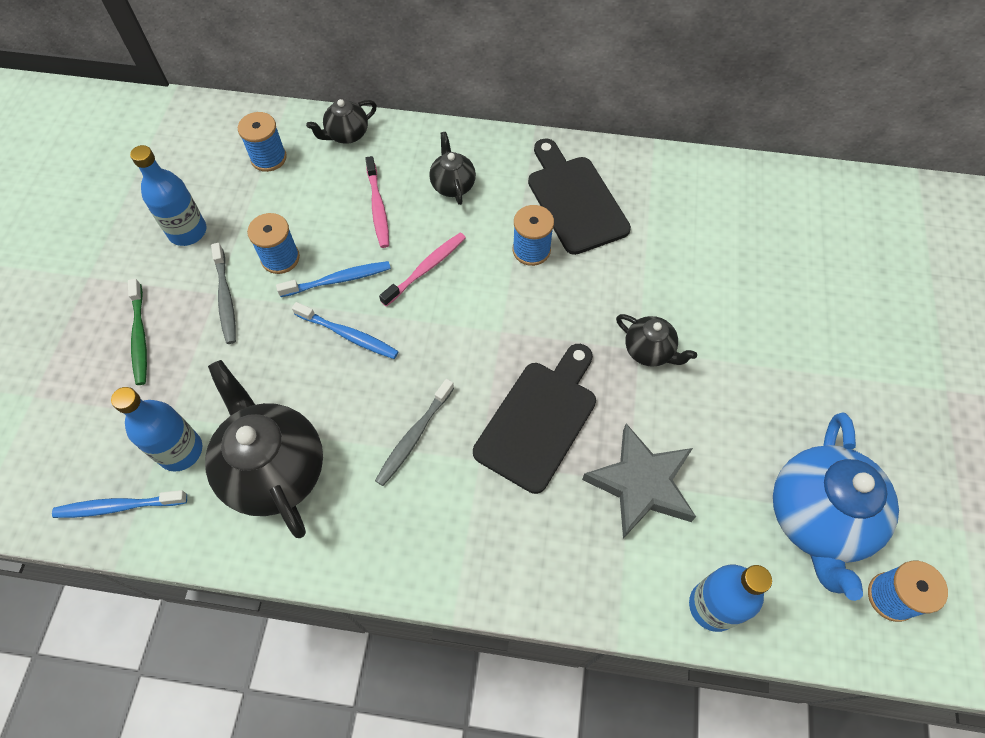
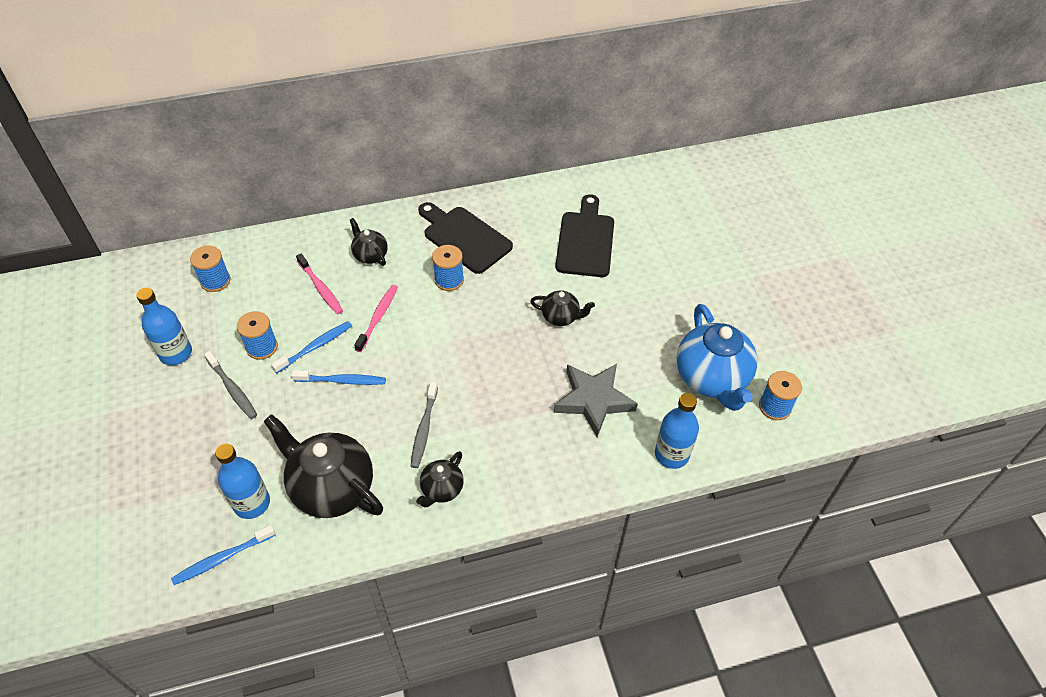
camera: 25 degrees left, 10 degrees down
green toothbrush [128,279,147,385] -> none
black teapot [306,99,377,144] -> black teapot moved to [416,451,464,508]
black cutting board [473,344,596,494] -> black cutting board moved to [555,194,614,277]

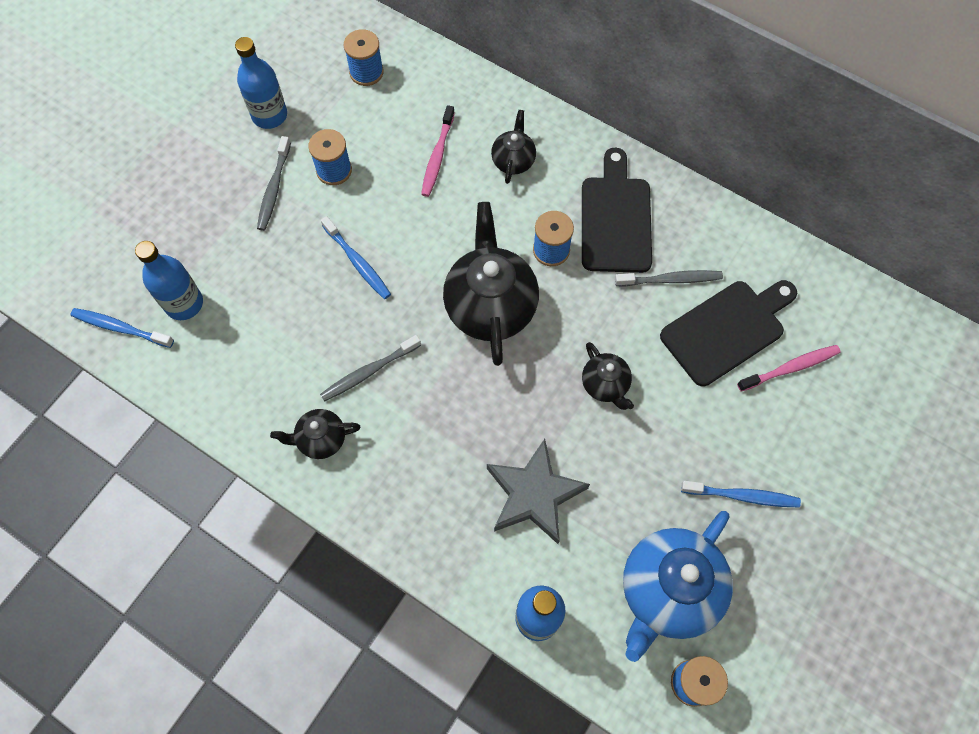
camera: 50 degrees right, 15 degrees up
black teapot [264,414,383,518] -> black teapot moved to [443,202,539,366]
blue toothbrush [271,321,352,373] -> blue toothbrush moved to [681,481,801,507]
pink toothbrush [354,285,398,352] -> pink toothbrush moved to [737,345,841,392]
none -> grey toothbrush [615,270,723,286]

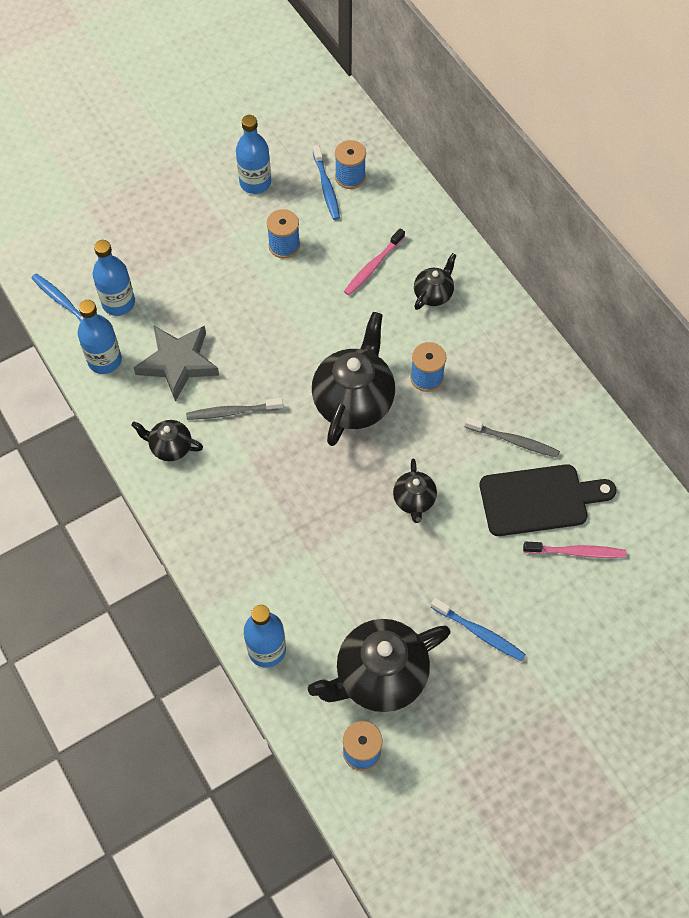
camera: 25 degrees right, 5 degrees down
grey toothbrush [257,136,291,231] -> none
blue toothbrush [321,216,391,299] -> blue toothbrush moved to [313,145,340,220]
grey star [487,439,590,544] -> grey star moved to [133,325,219,402]
black cutting board [582,148,652,273] -> none
blue teapot [623,511,733,662] -> black teapot [308,619,450,712]
none -> blue bottle [78,300,122,374]

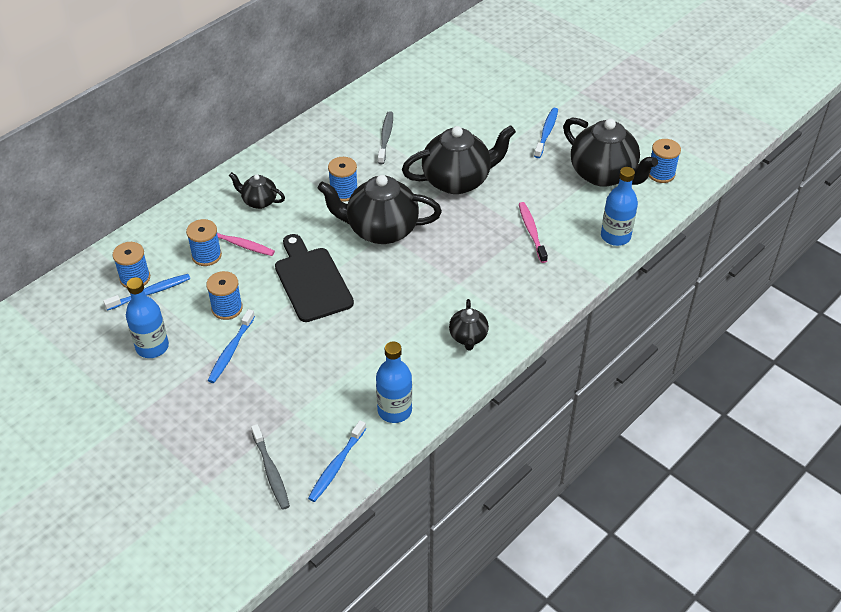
camera: 105 degrees left, 15 degrees down
blue bottle [93,240,135,316] -> none
grey star [133,325,219,402] -> none
grey toothbrush [186,398,283,420] -> grey toothbrush moved to [251,424,290,510]
black teapot [393,459,437,523] -> black teapot [402,125,516,194], size x1.96
black cutting board [480,464,617,536] -> black cutting board moved to [275,234,354,322]
pink toothbrush [523,542,626,558] -> pink toothbrush moved to [519,202,548,263]
none -> blue spool [186,219,222,266]
none -> blue toothbrush [208,309,255,383]

